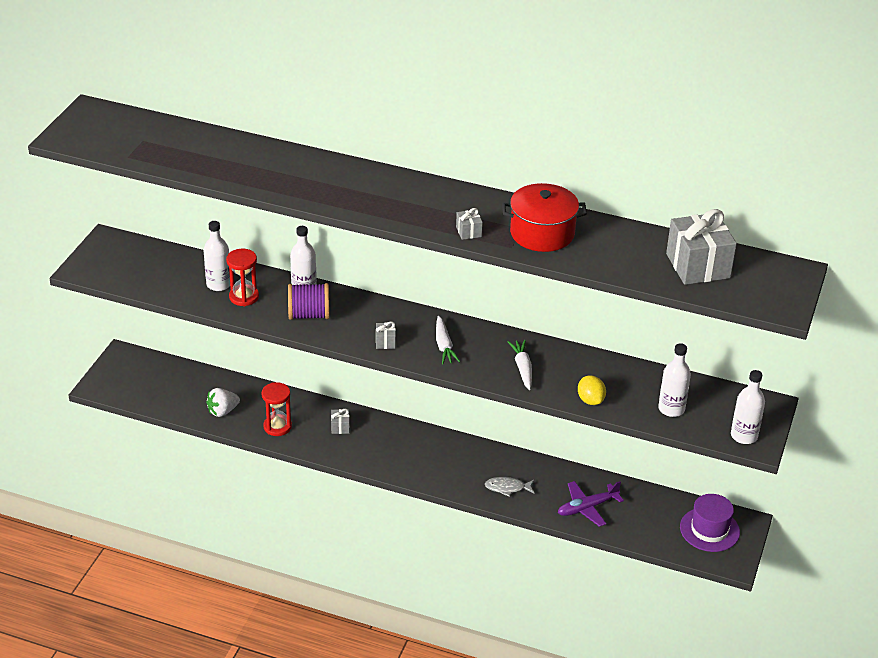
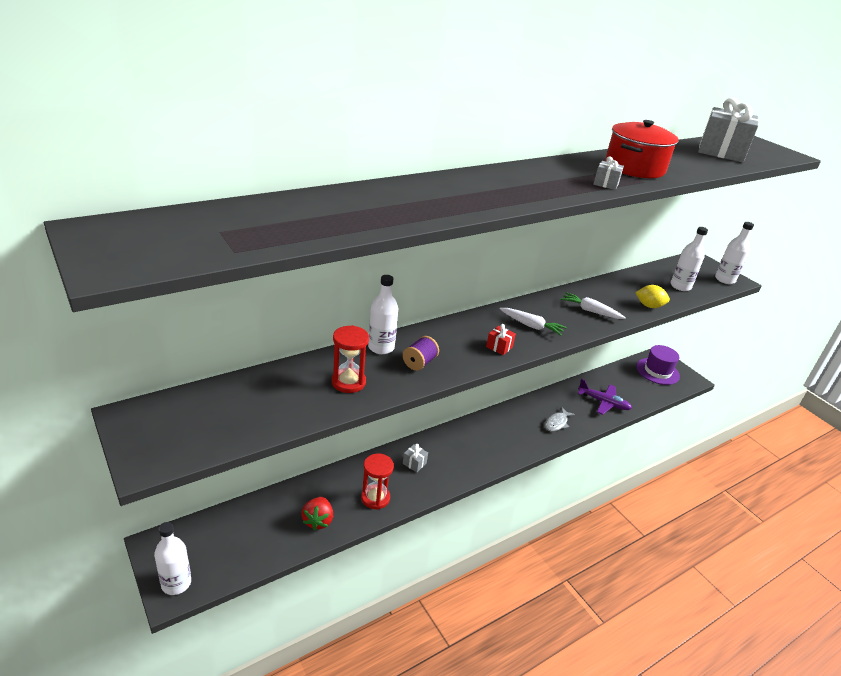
camera: 55 degrees left, 5 degrees down
white bottle [203,221,230,291] -> white bottle moved to [154,522,191,595]
white strawberry [206,388,240,417] -> red strawberry [301,497,333,531]
purple spool [288,283,329,320] -> purple spool [403,336,439,371], size x0.66
grey gift [376,321,396,349] -> red gift [486,324,516,355]
purple plane [558,481,624,527] -> purple plane turned 75 degrees counterclockwise [578,379,632,415]

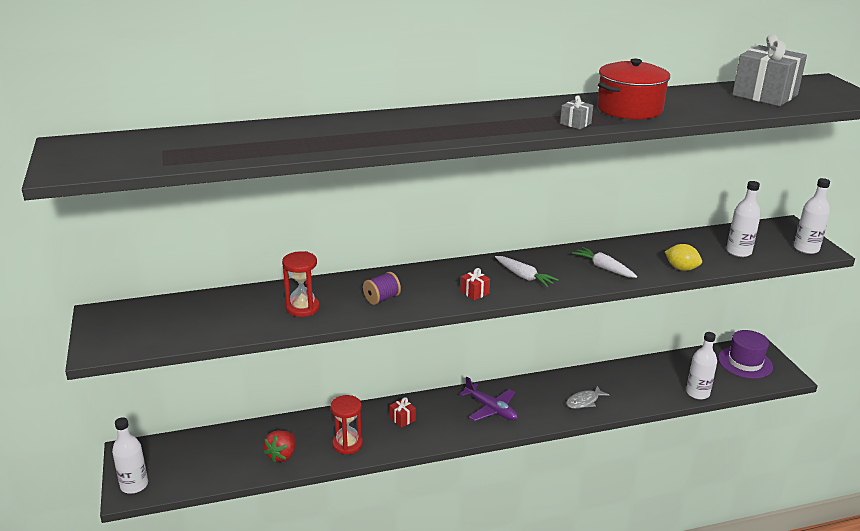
camera: 20 degrees right, 5 degrees down
white bottle [368,275,398,354] -> white bottle moved to [686,332,717,400]
grey gift [403,444,428,472] -> red gift [390,397,416,428]
purple plane [578,379,632,415] -> purple plane moved to [459,377,518,421]

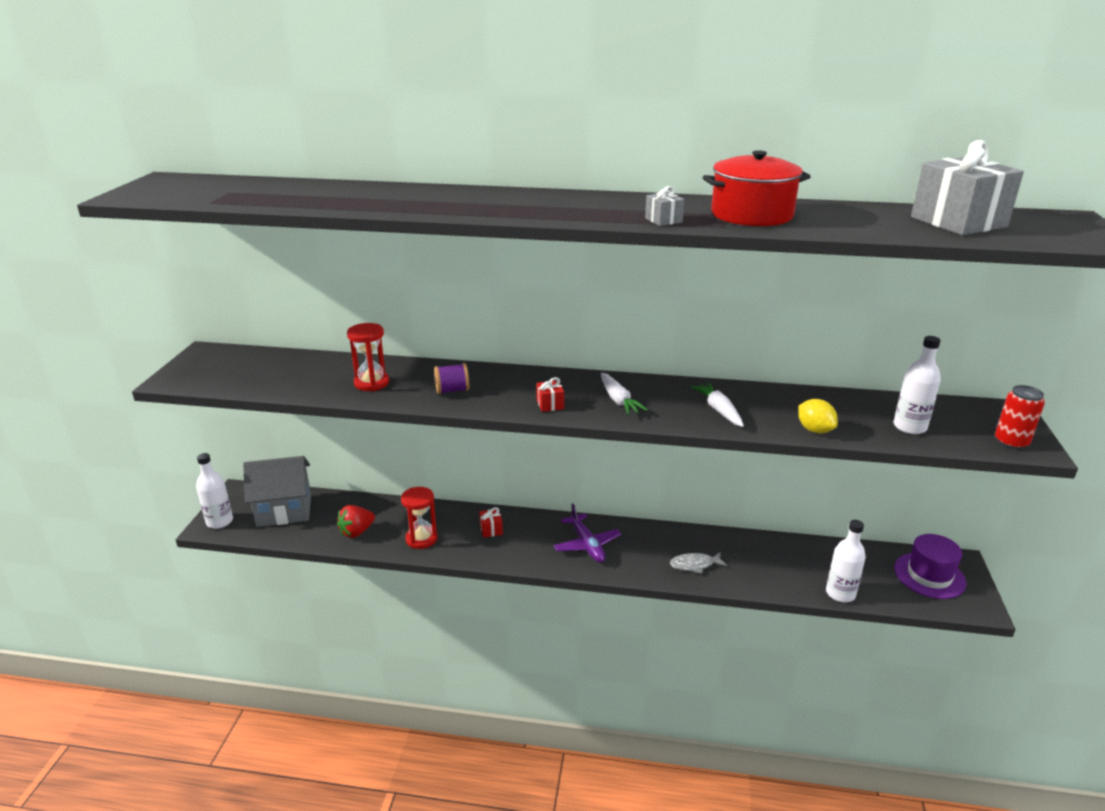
camera: 25 degrees right, 0 degrees up
white bottle [794,178,830,254] -> red can [995,385,1045,449]
none -> grey house [243,456,311,527]

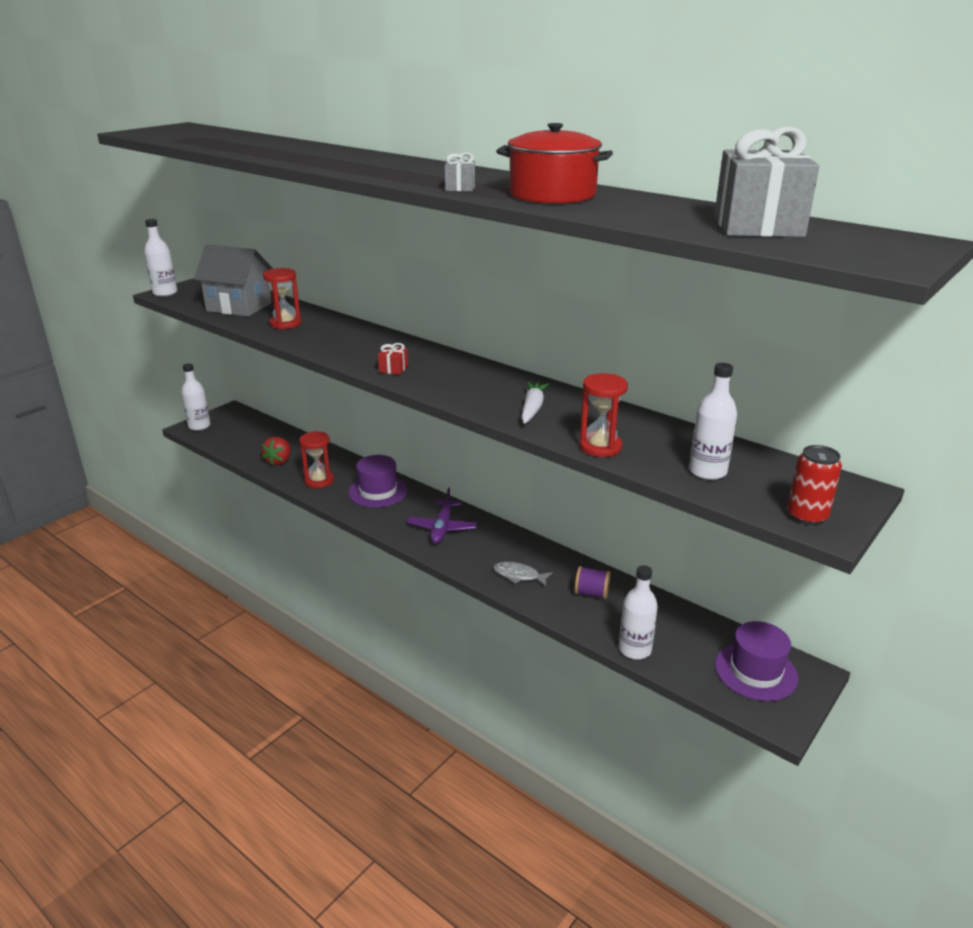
camera: 30 degrees right, 0 degrees up
grey house [243,456,311,527] -> grey house moved to [194,245,273,317]
red strawberry [337,505,375,538] -> red strawberry turned 60 degrees counterclockwise [262,437,291,466]
purple spool [434,363,469,394] -> purple spool moved to [574,566,611,599]
red gift [479,507,503,538] -> purple hat [348,455,408,508]
white carrot [601,373,648,415] -> none
yellow lemon [798,399,838,433] -> red hourglass [579,373,628,457]
none -> white bottle [144,219,177,297]

